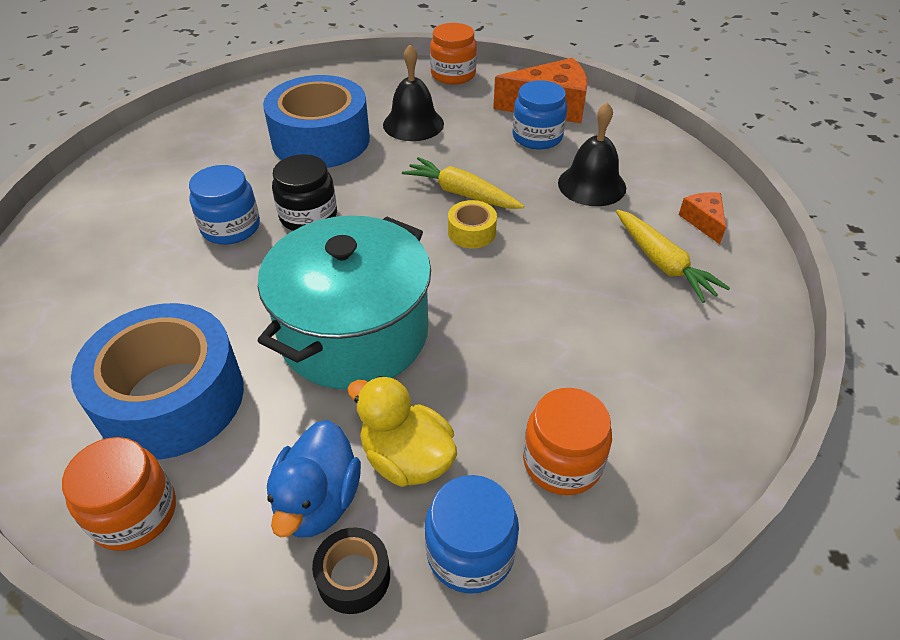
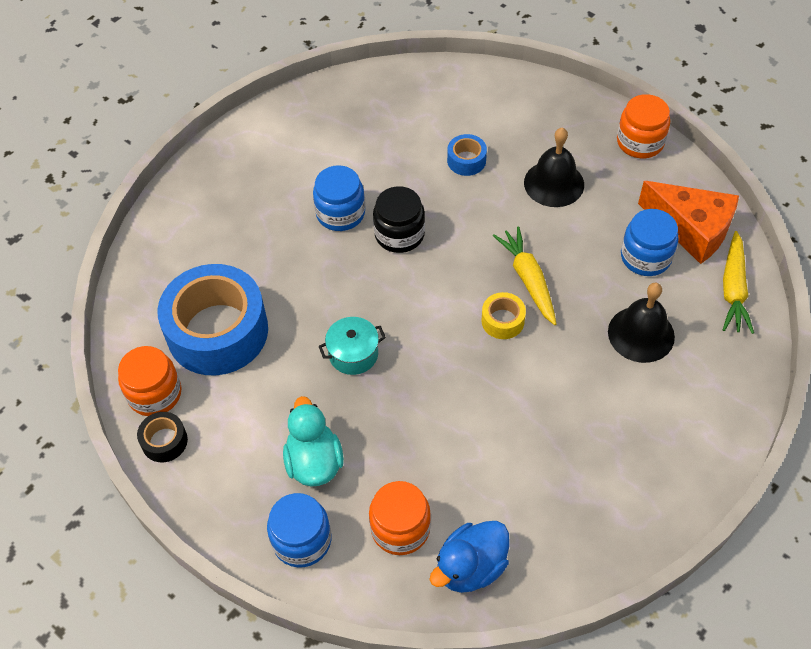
camera: 40 degrees right, 10 degrees up
turquoise pot [258,216,431,389] -> turquoise pot [319,317,386,375], size x0.42
blue tape [263,75,370,168] -> blue tape [447,134,487,176], size x0.43
blue duck [267,420,361,538] -> blue duck moved to [429,521,510,593]
black tape [312,527,390,614] -> black tape moved to [137,412,188,462]
yellow duck [347,376,457,487] -> turquoise duck [283,396,344,487]
yellow carrot [616,209,730,303] -> yellow carrot moved to [723,231,754,334]
orange cheese [679,192,726,244] -> none

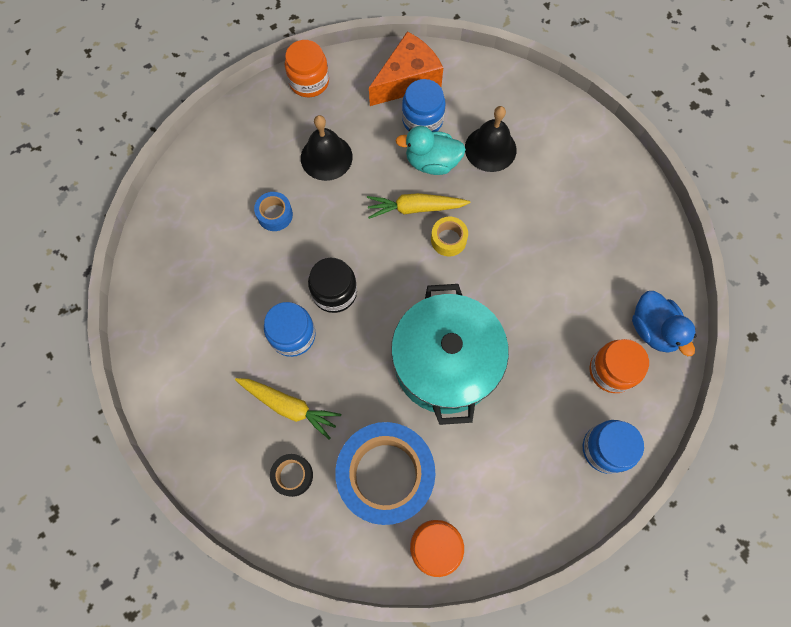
camera: 75 degrees left, 15 degrees up
black tape [137,412,188,462] -> black tape moved to [270,454,313,497]
turquoise duck [283,396,344,487] -> turquoise duck moved to [395,126,466,175]
turquoise pot [319,317,386,375] -> turquoise pot [391,284,509,425], size x2.35
yellow carrot [723,231,754,334] -> yellow carrot moved to [235,378,341,439]

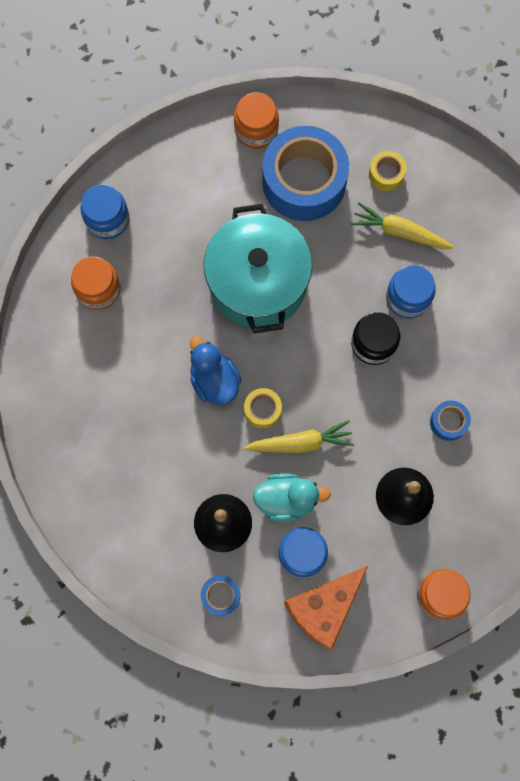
camera: 175 degrees right, 5 degrees up
black tape [270,454,313,497] -> yellow tape [369,151,406,191]
blue duck [632,291,697,356] -> blue duck moved to [190,336,242,405]
none -> blue tape [201,575,240,616]

